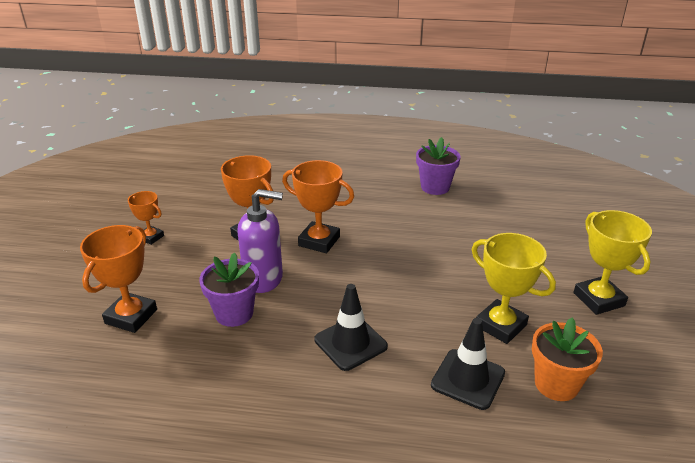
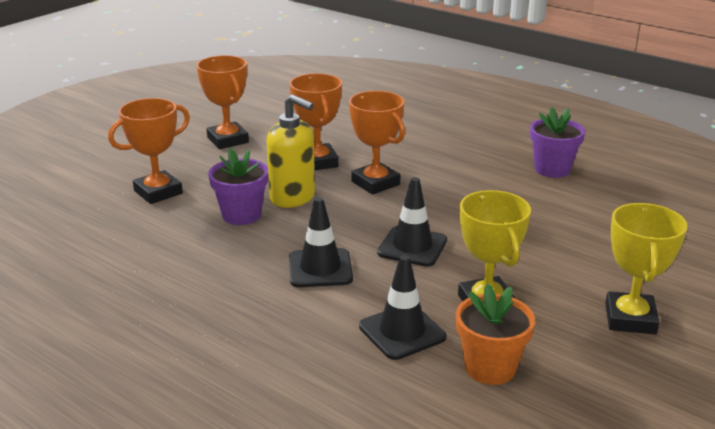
camera: 30 degrees right, 5 degrees down
orange trophy [128,191,164,245] -> orange trophy [197,55,249,149], size x1.70
purple soap dispenser [237,189,283,293] -> yellow soap dispenser [267,94,315,208]
none -> black traffic cone [377,177,447,267]

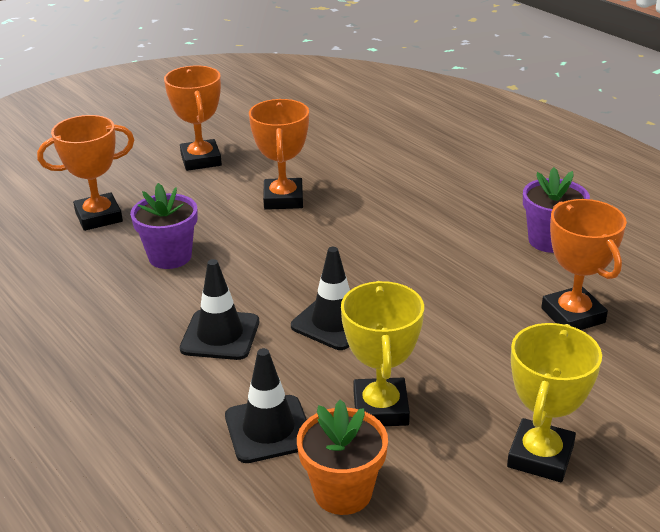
camera: 15 degrees right, 5 degrees up
yellow soap dispenser [267,94,315,208] -> none
orange trophy [349,91,405,195] -> orange trophy moved to [541,199,627,330]

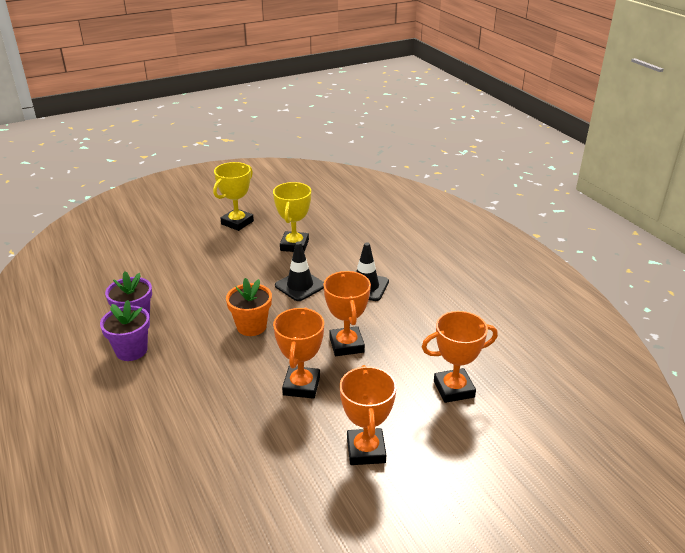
camera: 170 degrees left, 0 degrees up
purple flower pot [130,183,198,269] -> purple flower pot moved to [100,300,150,361]
black traffic cone [225,348,307,463] -> none
orange flower pot [297,399,388,515] -> orange flower pot moved to [226,278,272,336]
orange trophy [541,199,627,330] -> orange trophy moved to [323,271,371,356]

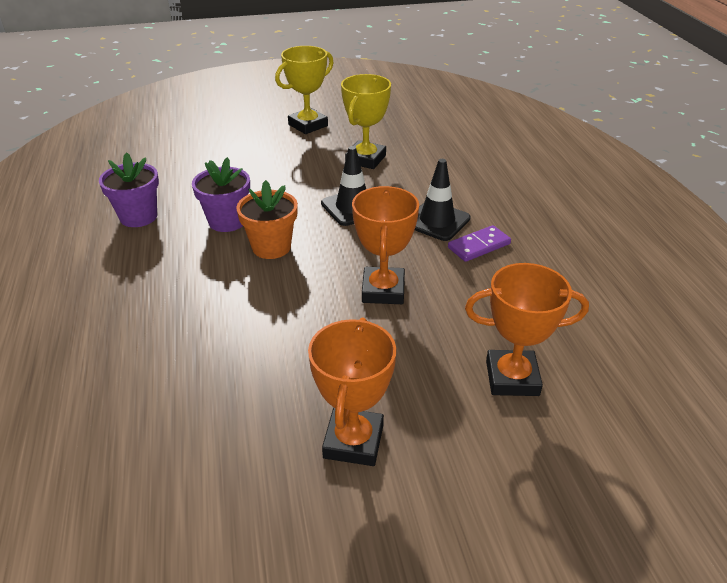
camera: 15 degrees right, 5 degrees up
purple flower pot [100,300,150,361] -> purple flower pot moved to [192,157,250,232]
orange trophy [273,308,324,399] -> none
none -> purple domino [448,225,511,262]

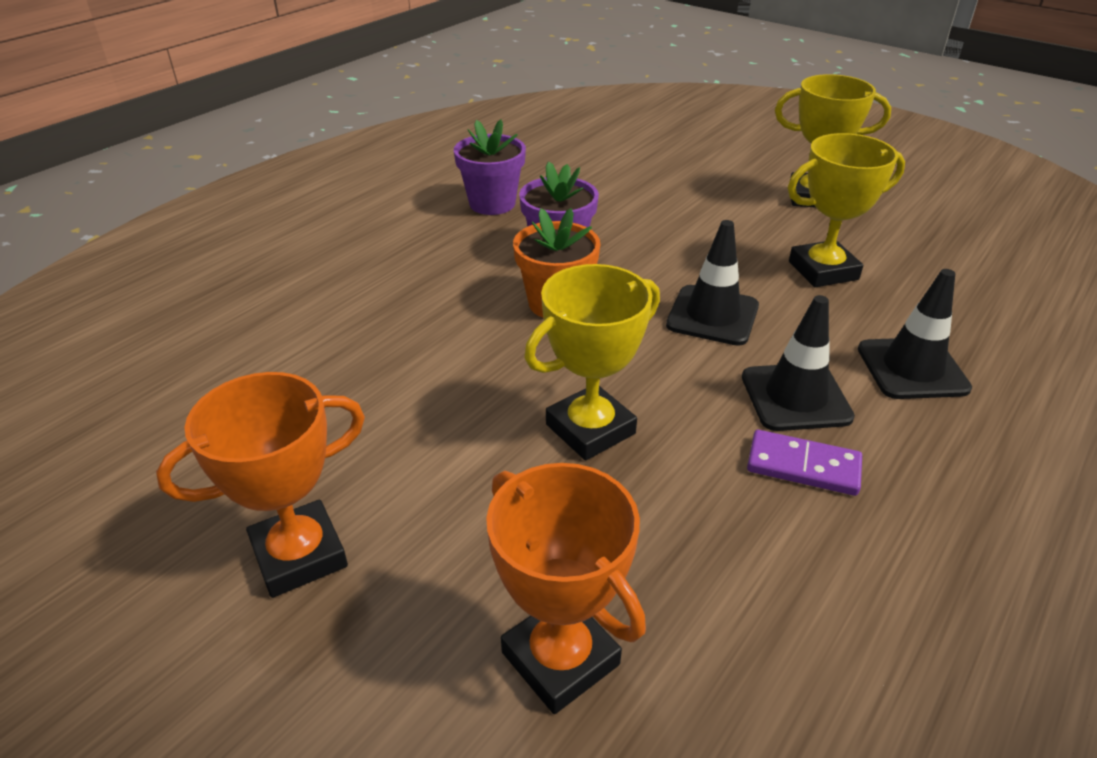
camera: 50 degrees right, 0 degrees up
orange trophy [352,186,419,304] -> yellow trophy [524,264,660,460]
none -> black traffic cone [858,269,972,399]

